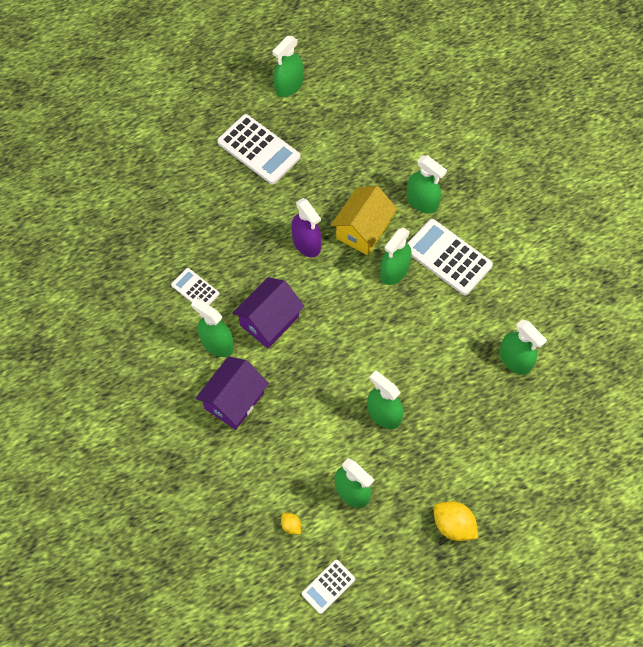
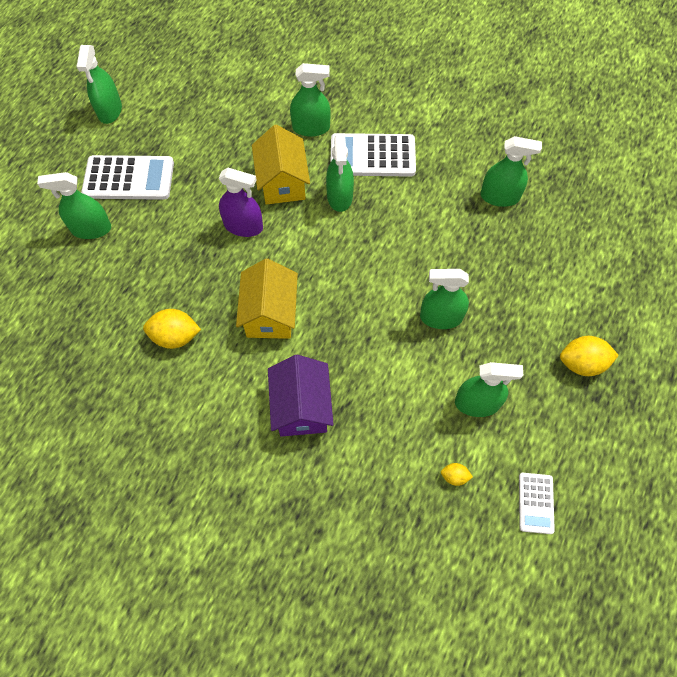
camera: 40 degrees left, 0 degrees up
white calculator [171,268,219,305] -> yellow lemon [143,309,201,349]
green spray bottle [191,298,234,357] -> green spray bottle moved to [37,172,111,239]
purple house [233,277,304,348] -> yellow house [236,259,298,339]

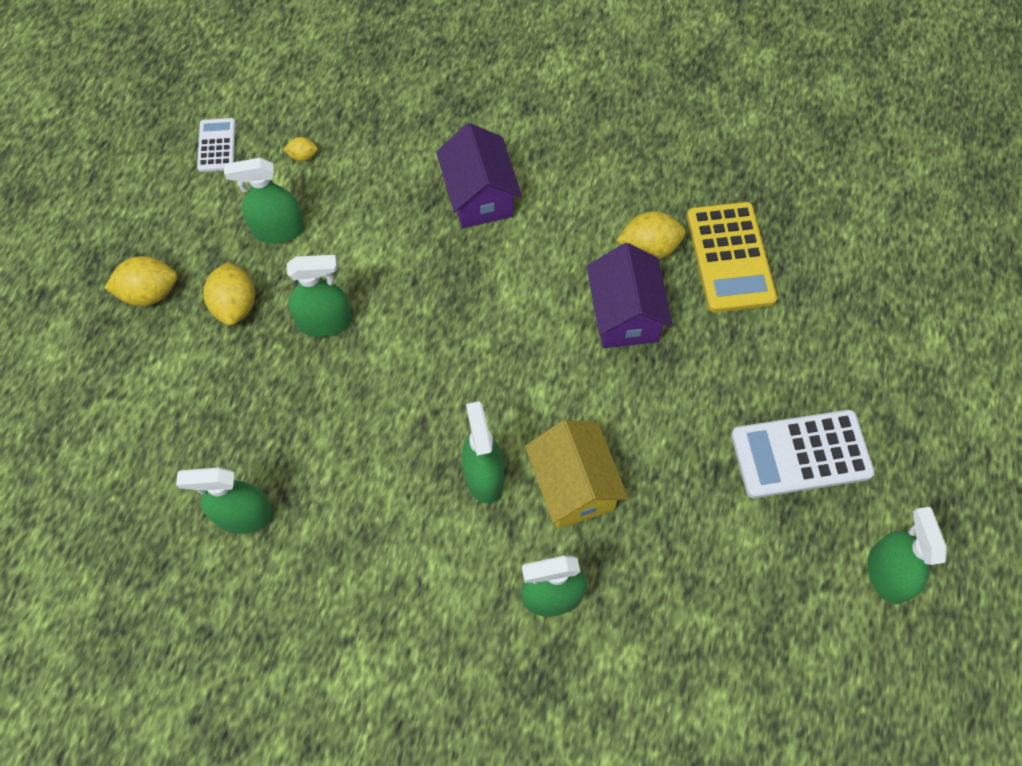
camera: 170 degrees right, 0 degrees up
green spray bottle [37,172,111,239] -> none
purple spray bottle [219,168,263,237] -> none
yellow house [236,259,298,339] -> none
white calculator [331,133,416,177] -> none
none -> yellow lemon [203,262,255,326]
none -> purple house [587,243,673,348]
none -> yellow calculator [687,202,777,312]

